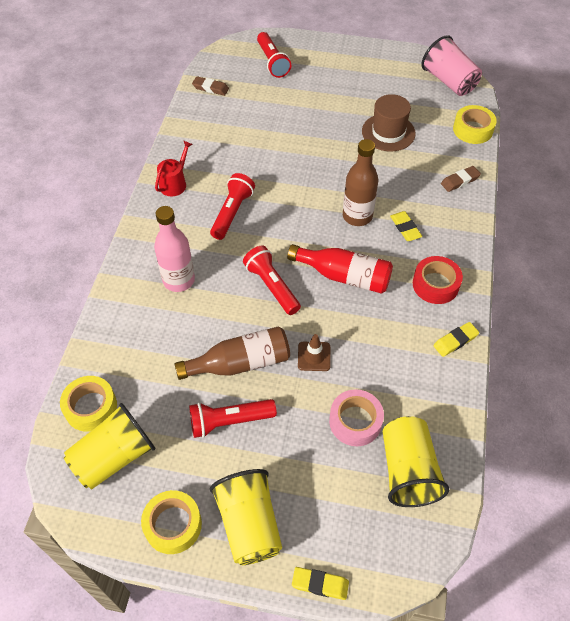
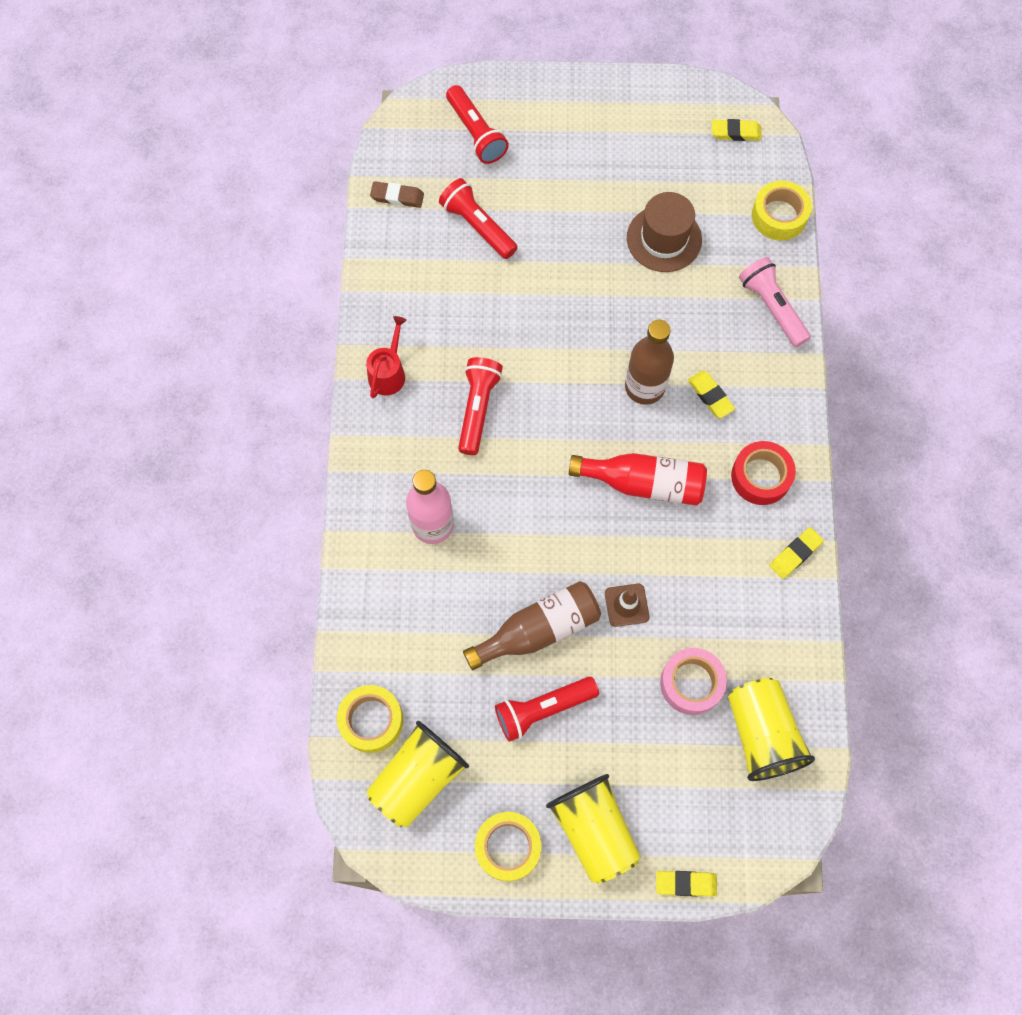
camera: 10 degrees left, 15 degrees up
red flashlight [243,245,301,315] -> red flashlight moved to [439,178,518,259]
pink cup [422,35,482,96] -> yellow eraser [712,119,762,141]
brown eraser [441,166,481,192] -> pink flashlight [739,257,811,347]

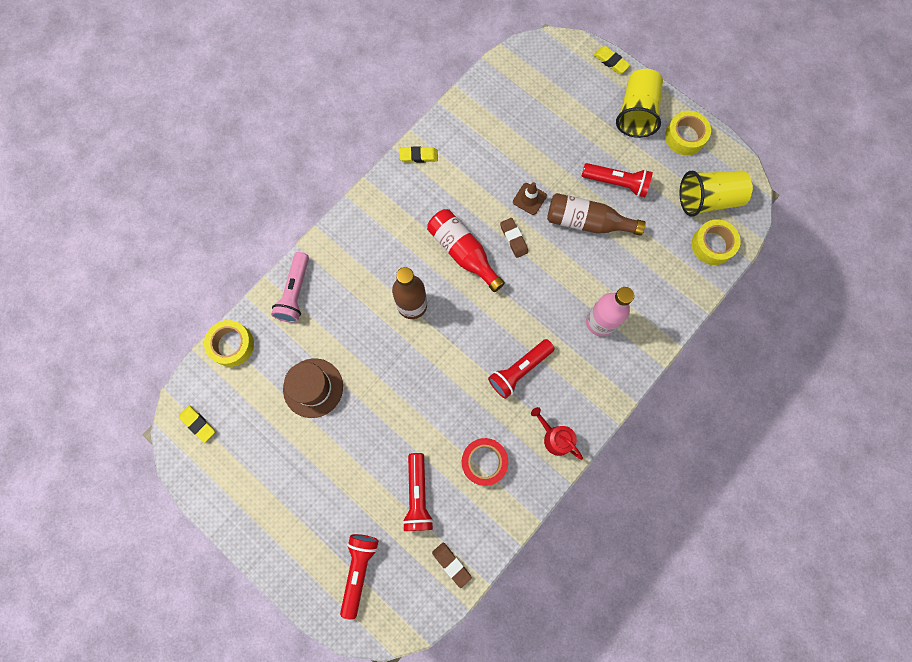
camera: 140 degrees left, 5 degrees up
red watering can [366,316,407,398] -> red watering can turned 75 degrees clockwise [531,407,583,460]
pink tape [660,648,727,715] -> none
yellow eraser [688,371,735,418] -> none
yellow cup [728,678,815,781] -> none
red tape [731,441,796,505] -> red tape moved to [462,438,509,486]
none -> brown eraser [500,218,528,258]

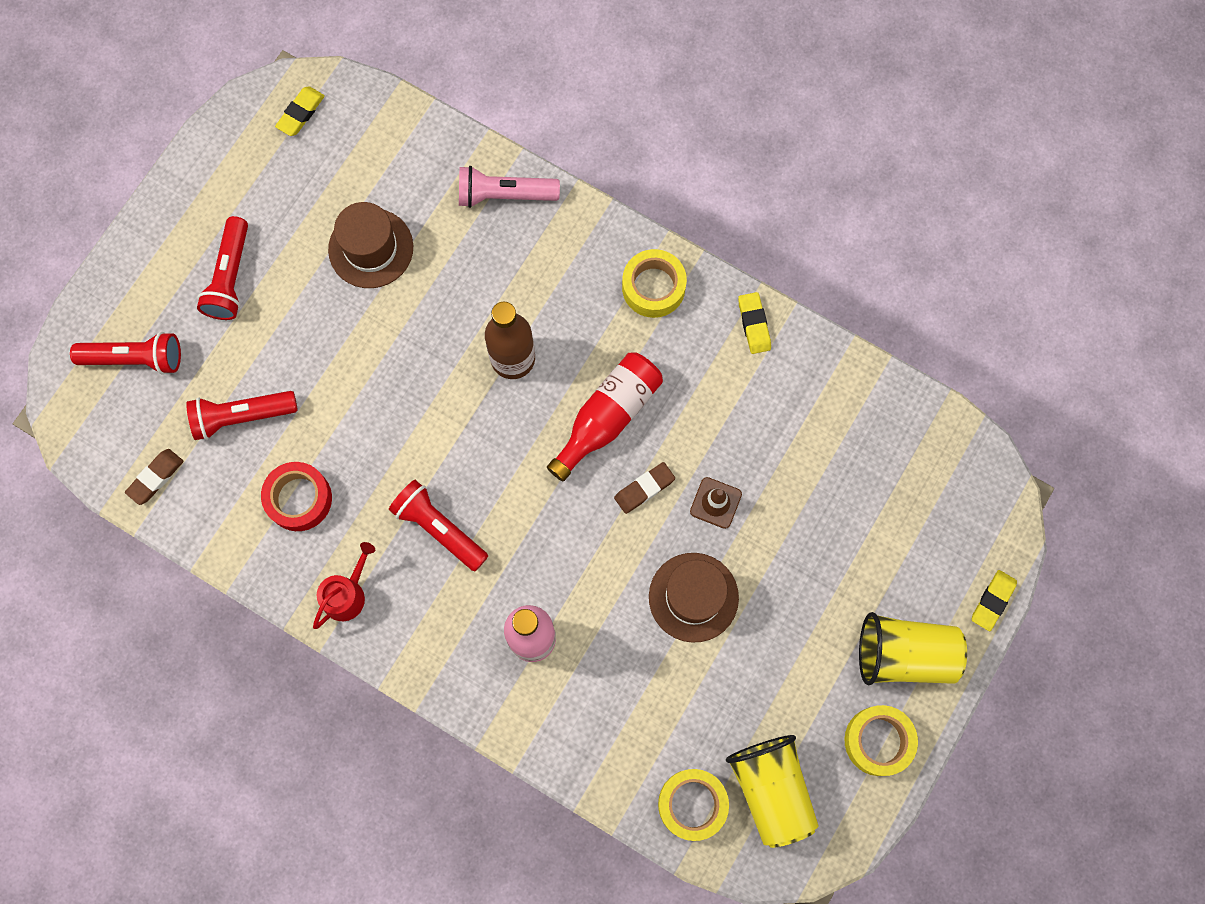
camera: 80 degrees right, 0 degrees up
yellow tape [204,320,254,367] -> yellow tape moved to [622,249,687,318]
brown bottle [547,193,646,236] -> brown hat [649,553,739,643]
red flashlight [582,163,653,197] -> red flashlight moved to [197,216,248,320]

